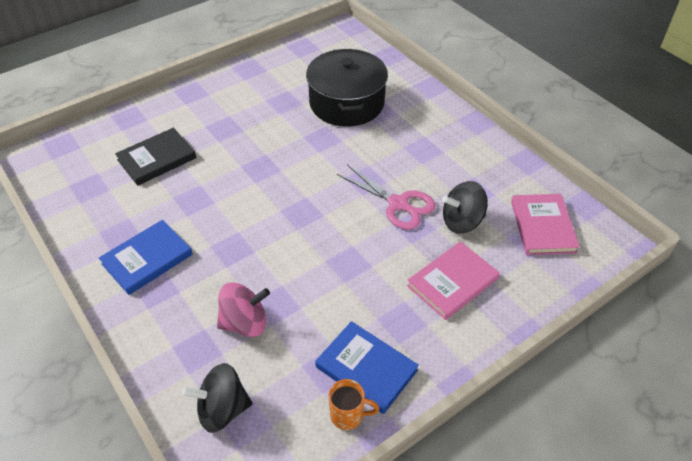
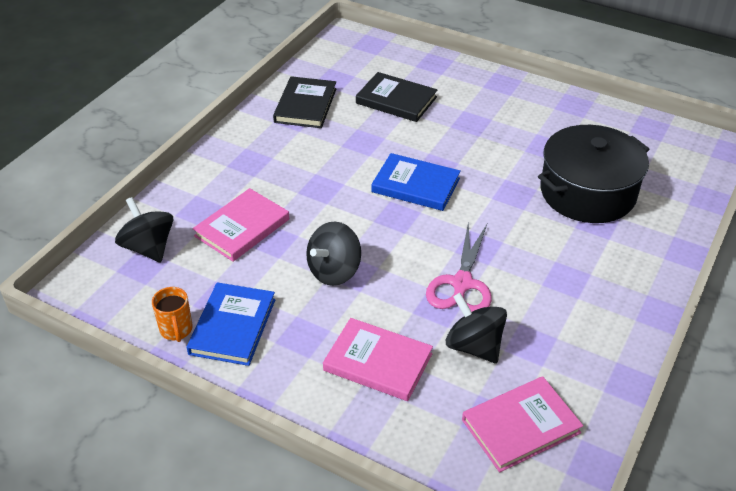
camera: 65 degrees right, 5 degrees down
blue book [99,220,193,295] -> blue book moved to [372,153,461,211]
pink spinning top [217,282,270,337] -> pink book [193,188,289,262]
none -> black book [273,76,336,128]
none -> black spinning top [306,222,361,286]

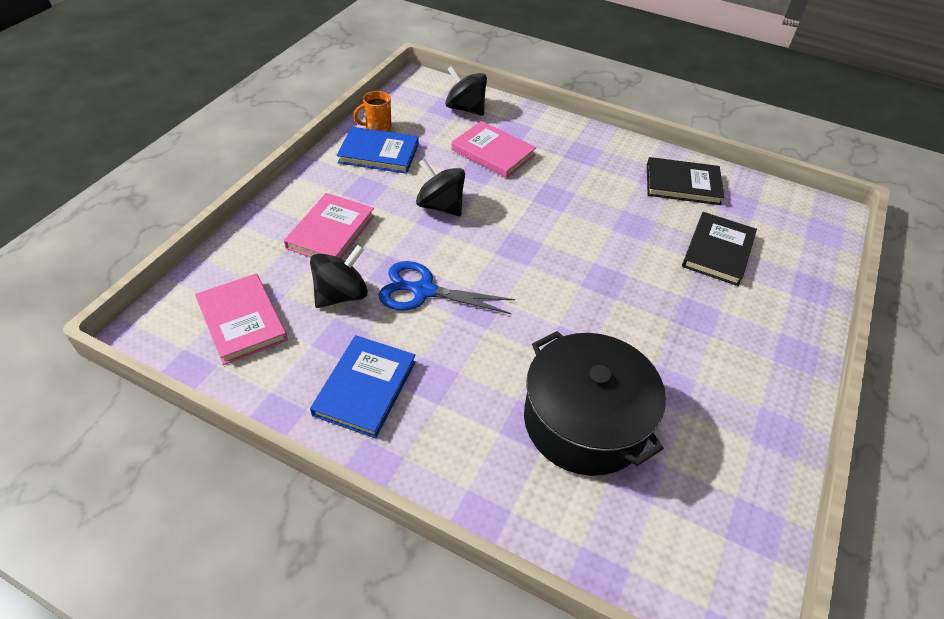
camera: 85 degrees right, 5 degrees up
black spinning top [115,197,173,263] -> black spinning top turned 105 degrees counterclockwise [445,66,487,116]
blue book [372,153,461,211] -> blue book moved to [310,335,416,438]
pink scissors [426,222,492,312] -> blue scissors [379,261,515,314]

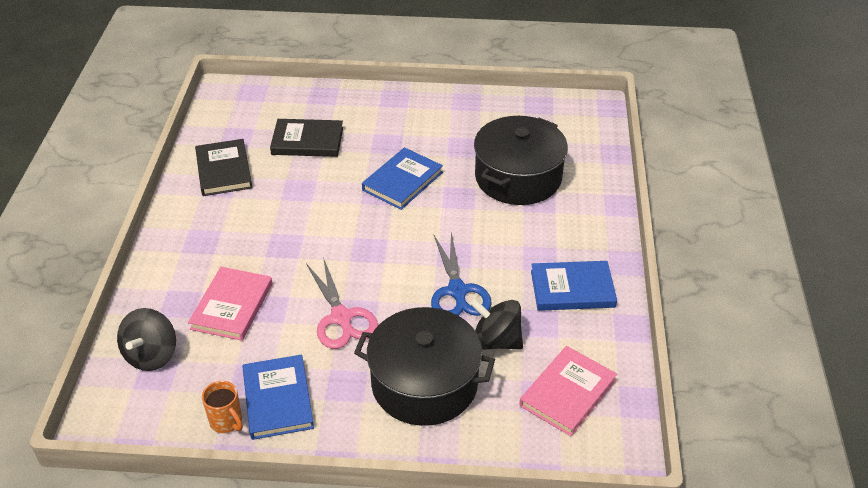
camera: 110 degrees left, 5 degrees down
pink book [284,193,375,259] -> black pot [354,307,495,426]
black spinning top [416,159,465,216] -> pink scissors [306,257,378,349]
none -> blue book [362,147,443,210]

